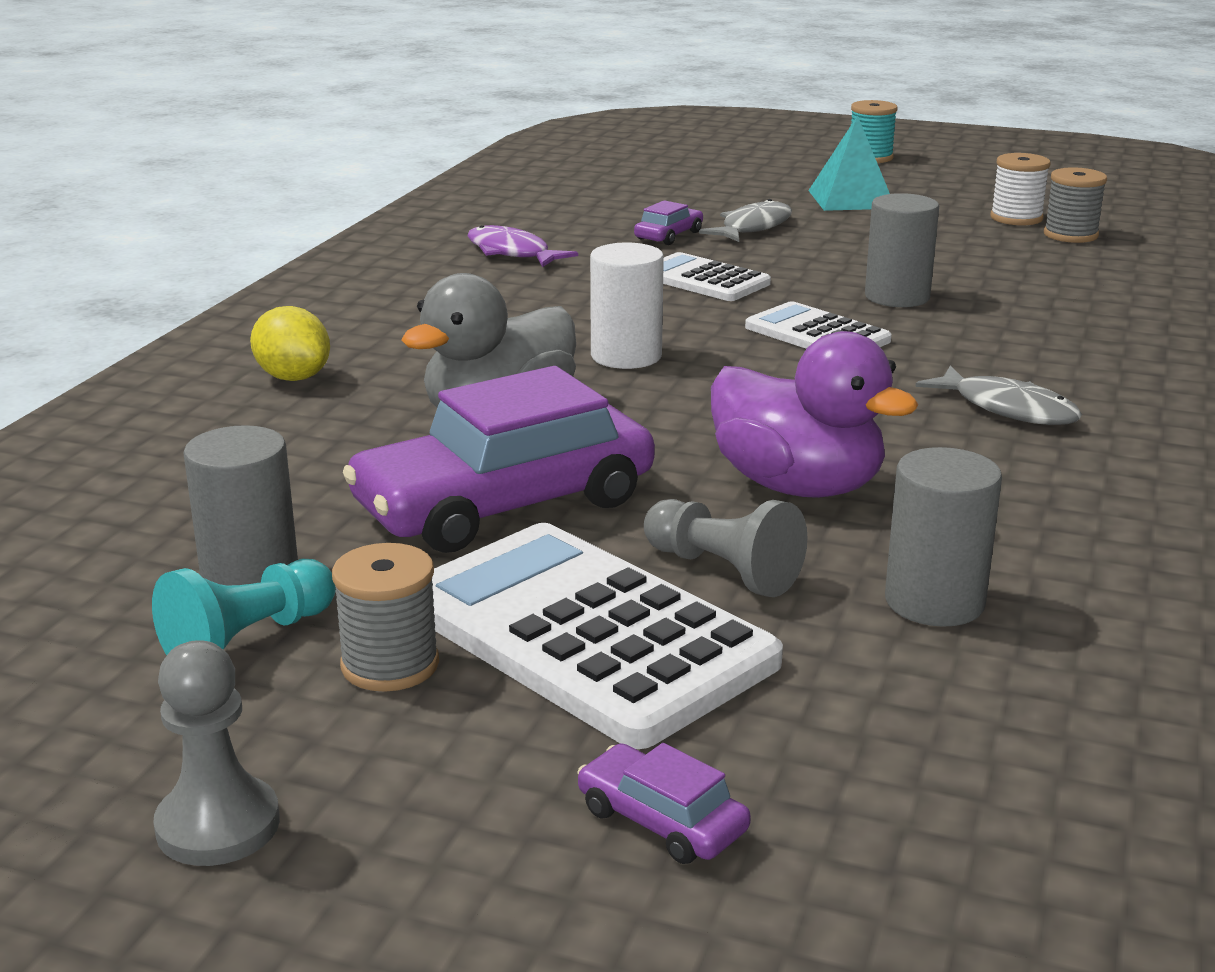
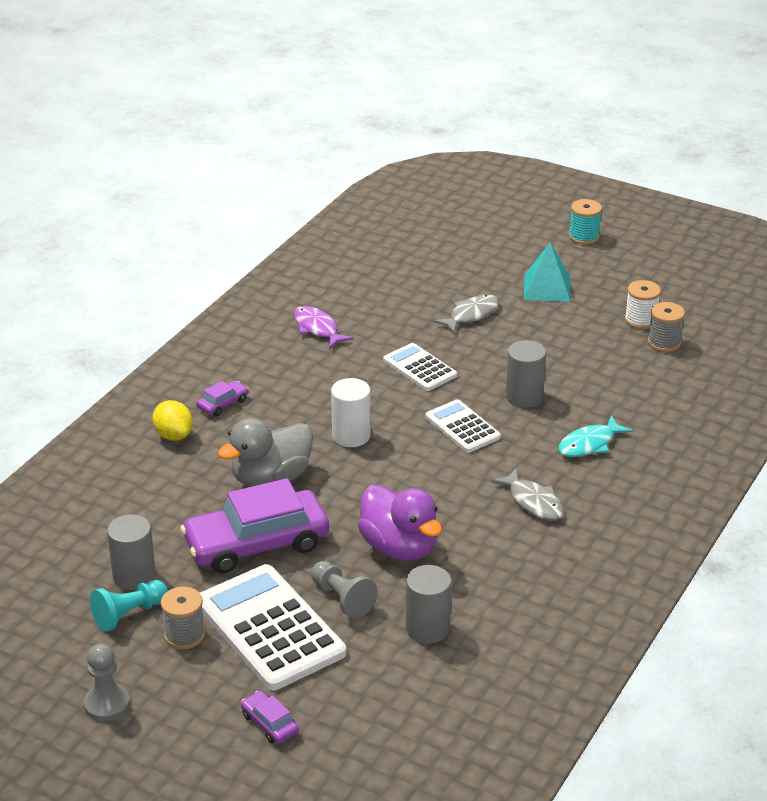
camera: 10 degrees right, 10 degrees up
purple car [634,200,703,245] -> purple car moved to [196,381,249,416]
none -> turquoise fish [558,415,633,457]

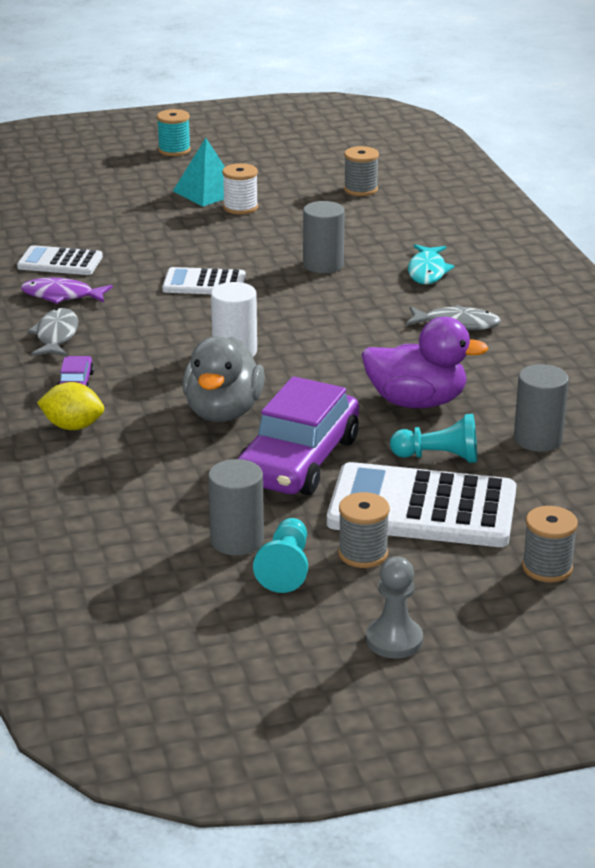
camera: 45 degrees left, 5 degrees down
purple car [241,691,299,744] -> grey spool [522,506,578,583]
grey pawn [311,561,378,618] -> turquoise pawn [390,414,477,463]
white calculator [425,399,501,453] -> white calculator moved to [17,245,103,275]
grey fish [433,295,499,334] -> grey fish moved to [27,308,78,356]
white spool [625,280,661,329] -> white spool moved to [222,163,258,215]

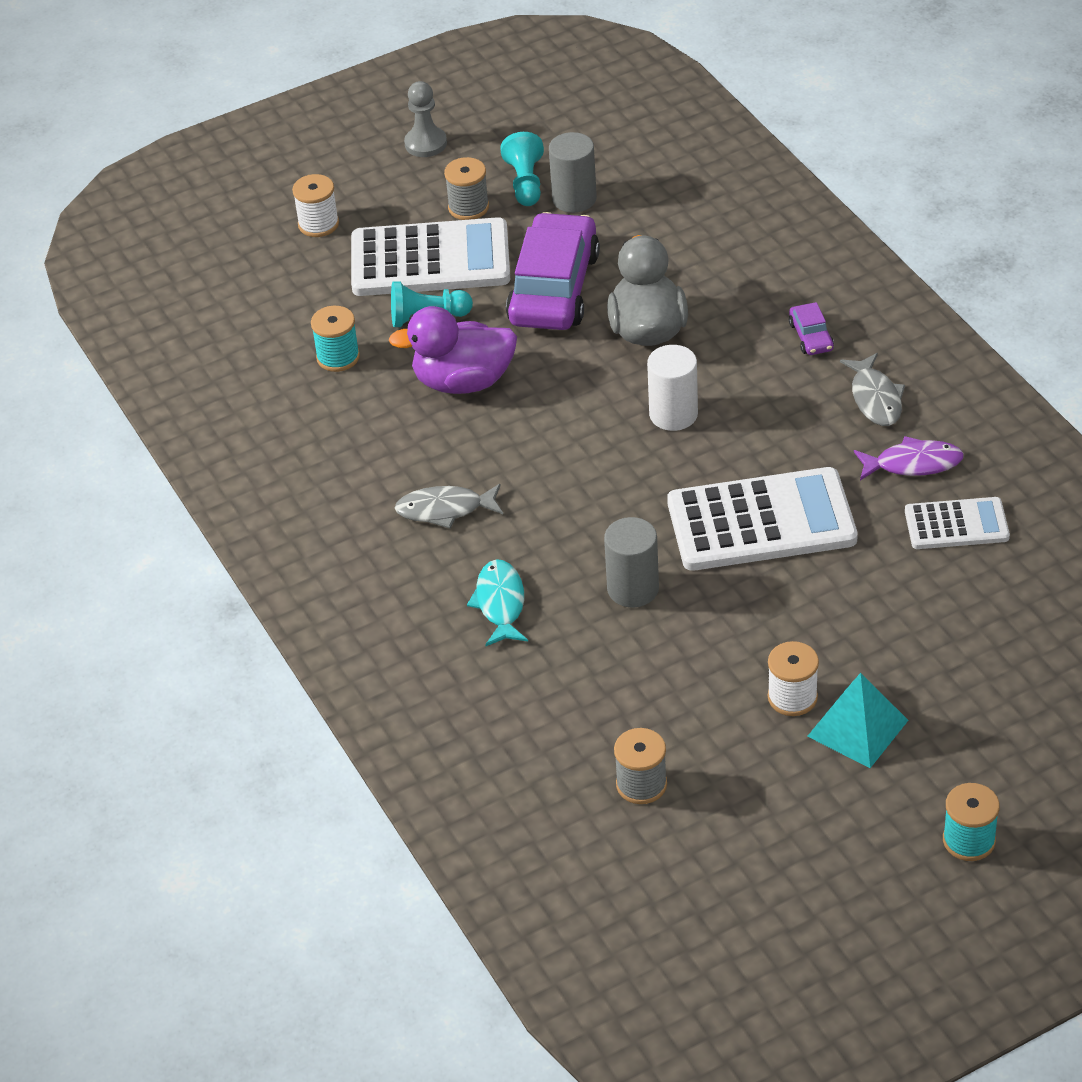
camera: 170 degrees right, 15 degrees up
yellow lemon [37,382,104,430] -> none
white calculator [162,267,246,294] -> white calculator [667,467,858,571], size x1.82
grey cylinder [514,364,569,452] -> turquoise spool [311,306,360,372]
grey spool [522,506,578,583] -> white spool [292,174,339,237]

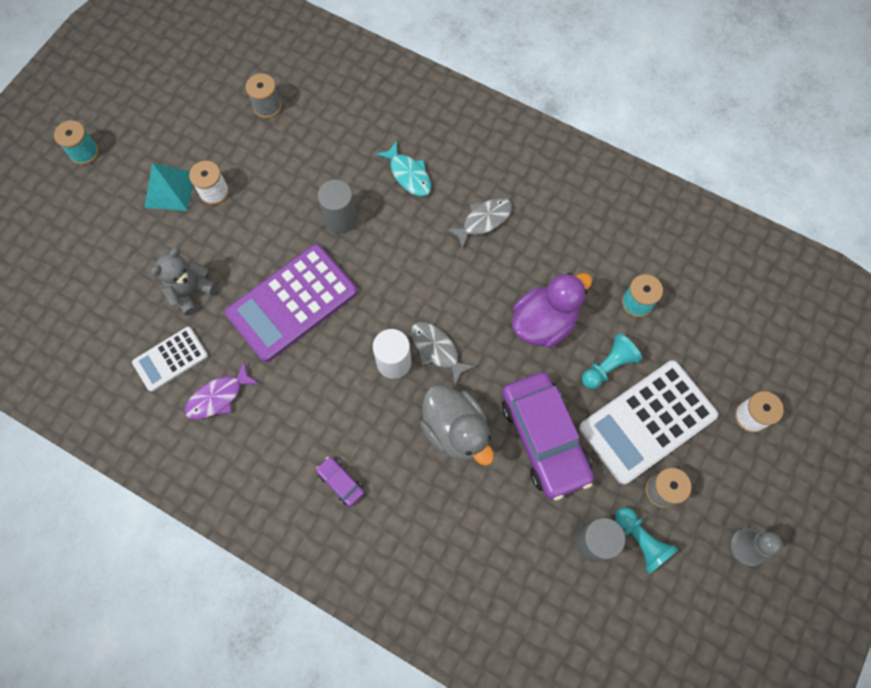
camera: 145 degrees right, 25 degrees up
white calculator [667,467,858,571] -> purple calculator [225,244,357,362]
grey fish [840,353,905,426] -> grey fish moved to [411,322,476,385]
none -> grey teddy bear [151,248,217,316]

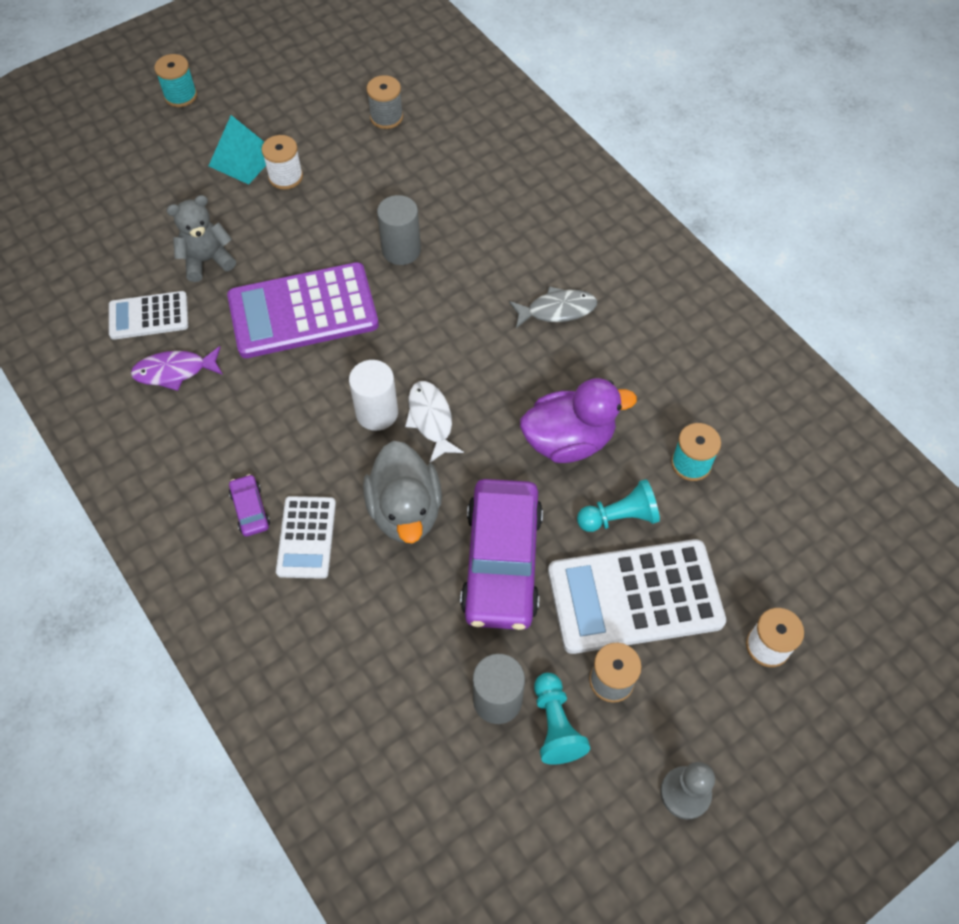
camera: 25 degrees right, 10 degrees down
turquoise fish [376,141,431,196] -> none
grey fish [411,322,476,385] -> white fish [405,381,464,462]
none -> white calculator [276,496,336,579]

